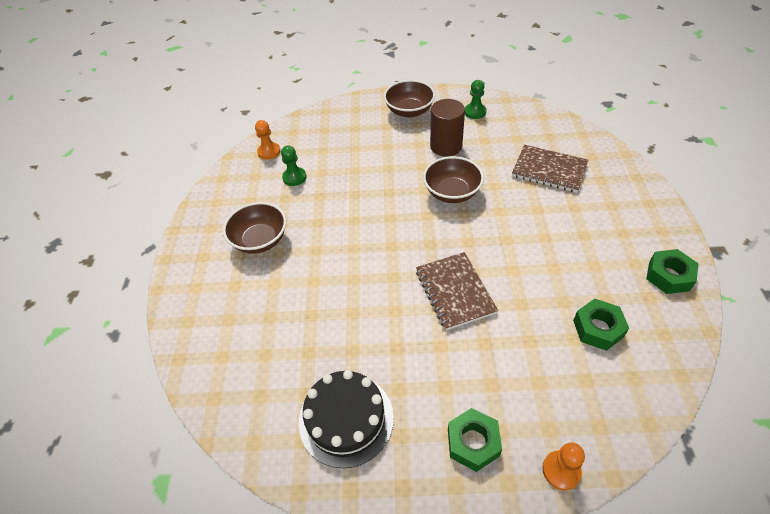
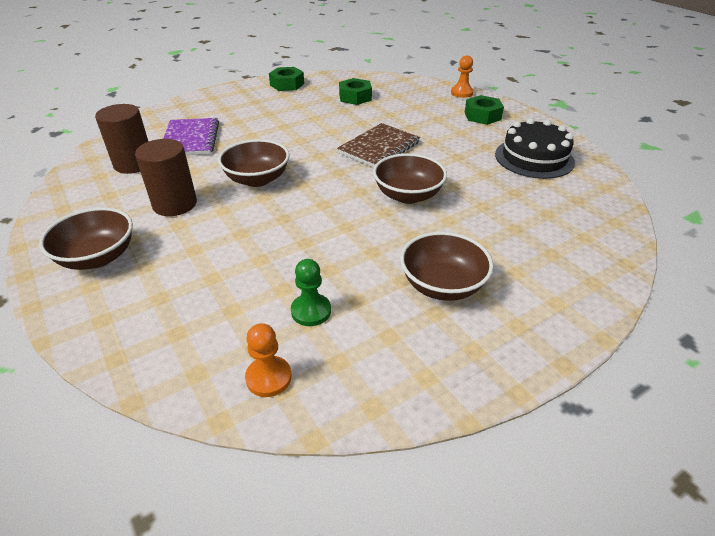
camera: 125 degrees left, 10 degrees down
green pawn [465,80,487,119] -> none
brown notebook [512,145,588,193] -> purple notebook [163,118,219,155]
none -> brown cylinder [95,104,149,174]
none -> brown bowl [373,153,447,204]

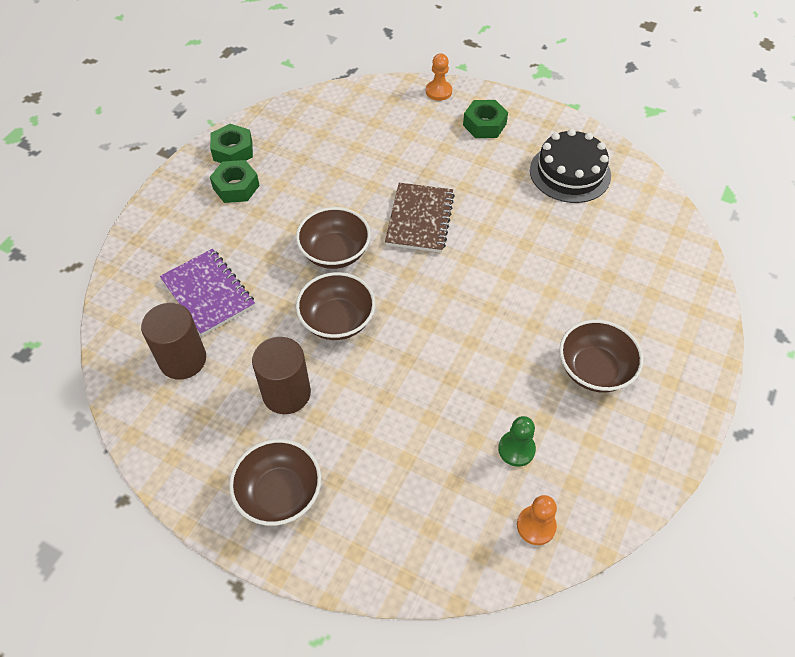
camera: 30 degrees left, 15 degrees up
green nut [339,78,372,105] -> green nut moved to [210,160,260,203]
brown bowl [373,153,447,204] -> brown bowl moved to [296,207,371,269]

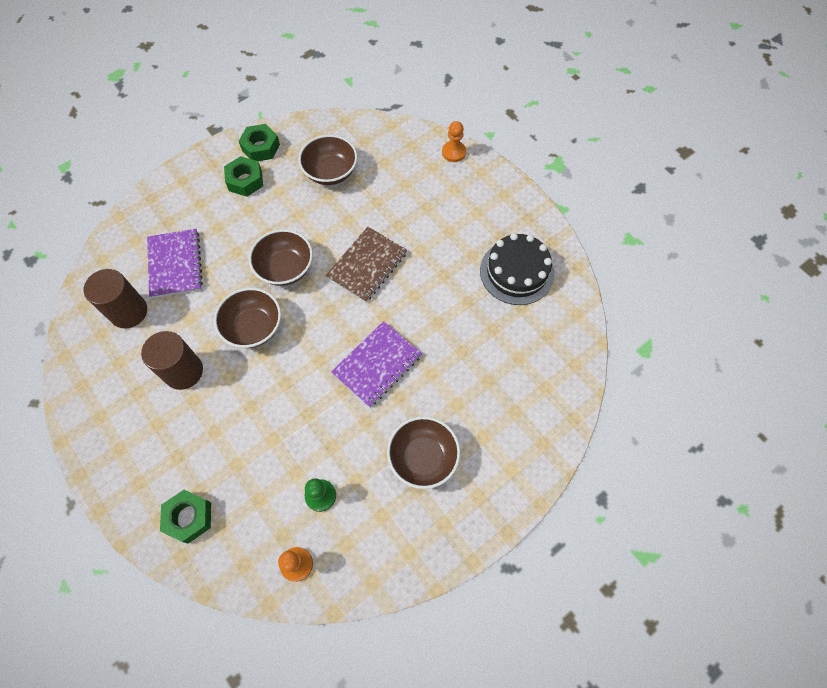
camera: 25 degrees right, 10 degrees up
brown bowl [229,439,321,526] -> brown bowl moved to [298,135,358,185]
green nut [463,100,508,138] -> green nut moved to [160,490,211,544]
none -> purple notebook [331,321,422,407]

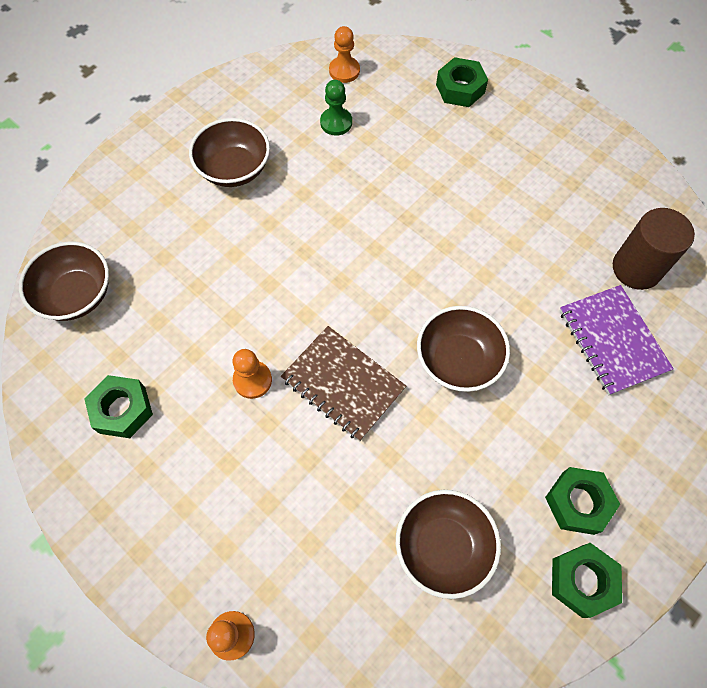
camera: 170 degrees right, 0 degrees up
brown cylinder [141,331,203,390] -> none
brown bowl [214,288,281,348] -> brown bowl moved to [19,241,109,321]
brown notebook [326,227,407,302] -> brown notebook turned 75 degrees counterclockwise [281,326,406,441]
purple notebook [331,321,422,407] -> none
black cake [480,233,554,305] -> green nut [84,375,153,438]
none -> orange pawn [232,349,272,399]

